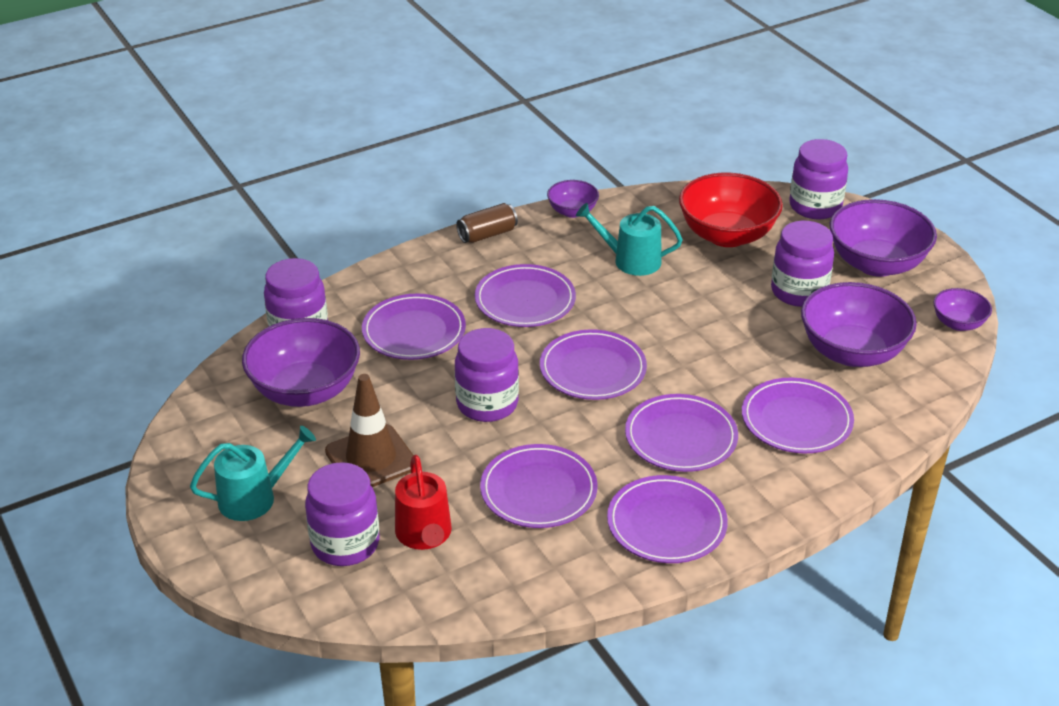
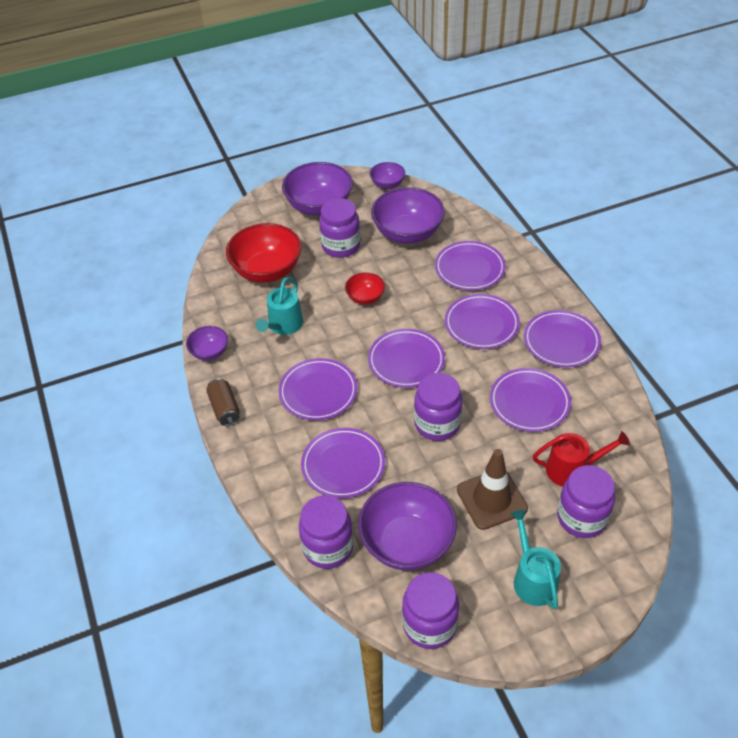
camera: 80 degrees left, 10 degrees up
purple jar [789,139,848,219] -> purple jar moved to [402,572,459,649]
none -> red bowl [345,272,385,305]

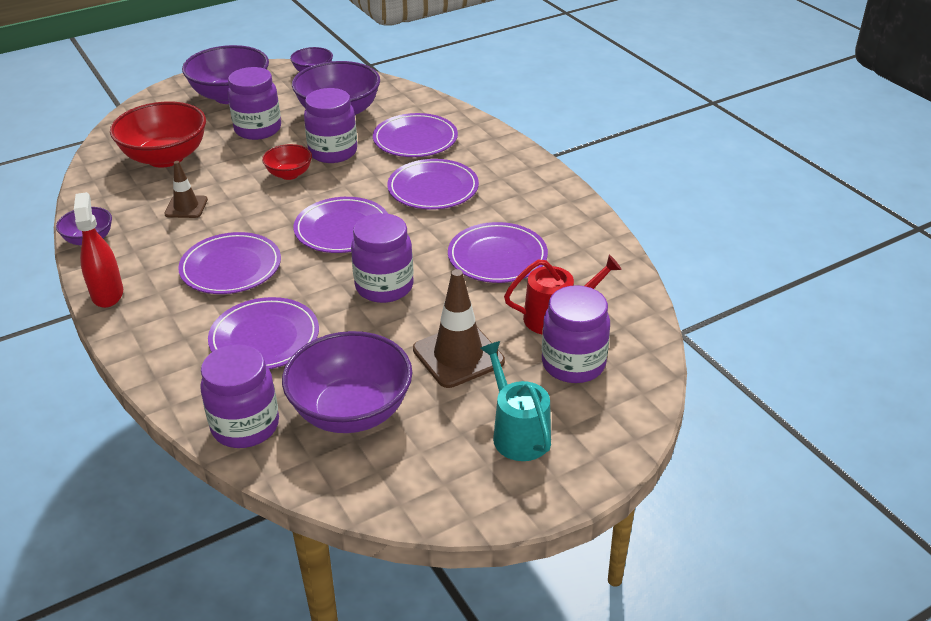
camera: 10 degrees left, 10 degrees down
brown can [206,378,240,426] -> red spray bottle [74,192,123,308]
turquoise watering can [256,277,303,335] -> brown traffic cone [164,161,208,218]
purple jar [402,572,459,649] -> purple jar moved to [304,88,357,163]
purple plate [524,310,601,368] -> none

